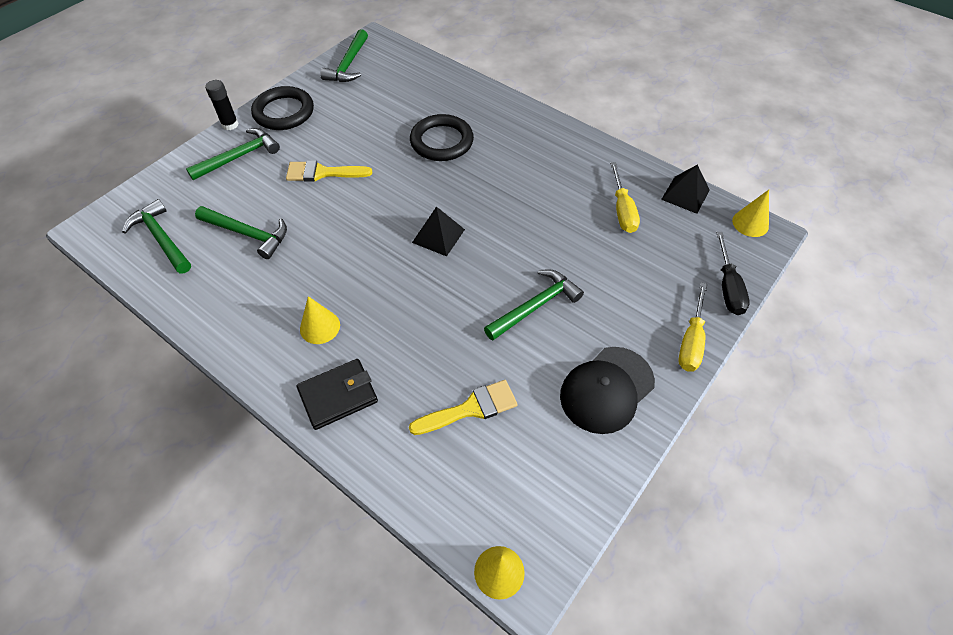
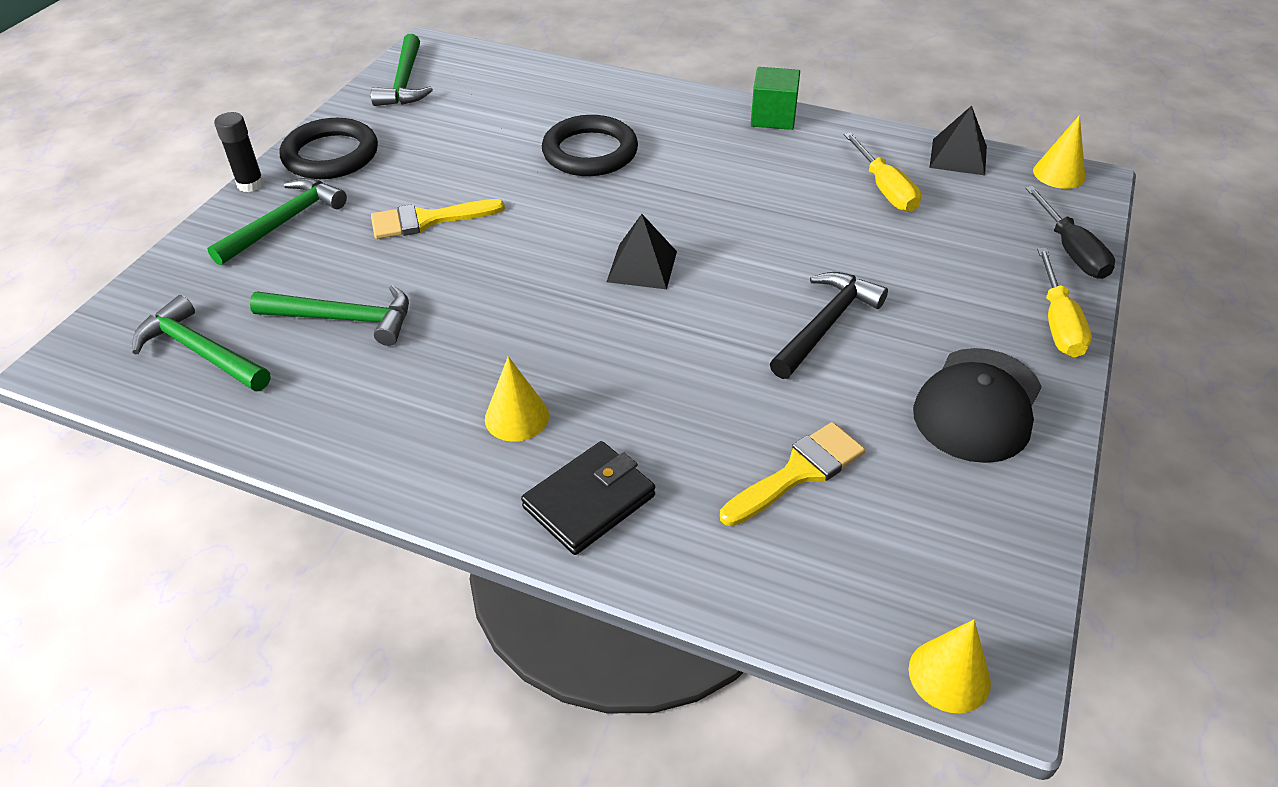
camera: 15 degrees left, 10 degrees down
green hammer [484,269,584,341] -> black hammer [770,272,888,379]
none -> green cube [751,67,800,130]

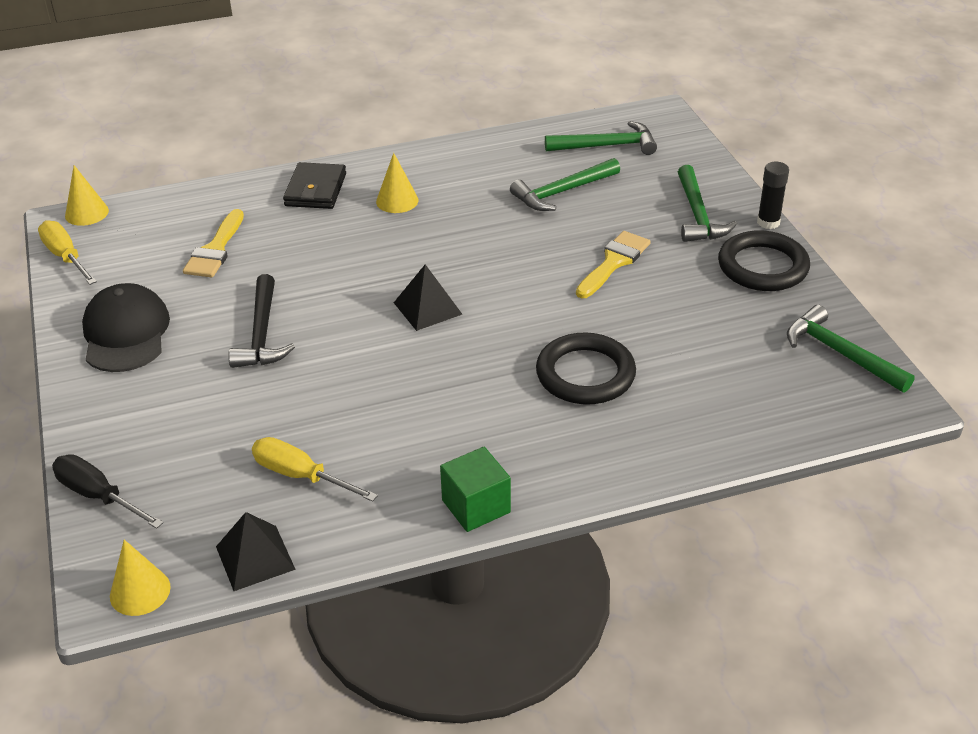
camera: 140 degrees right, 5 degrees down
yellow screwdriver [1037,248,1092,357] -> yellow screwdriver moved to [38,220,97,285]

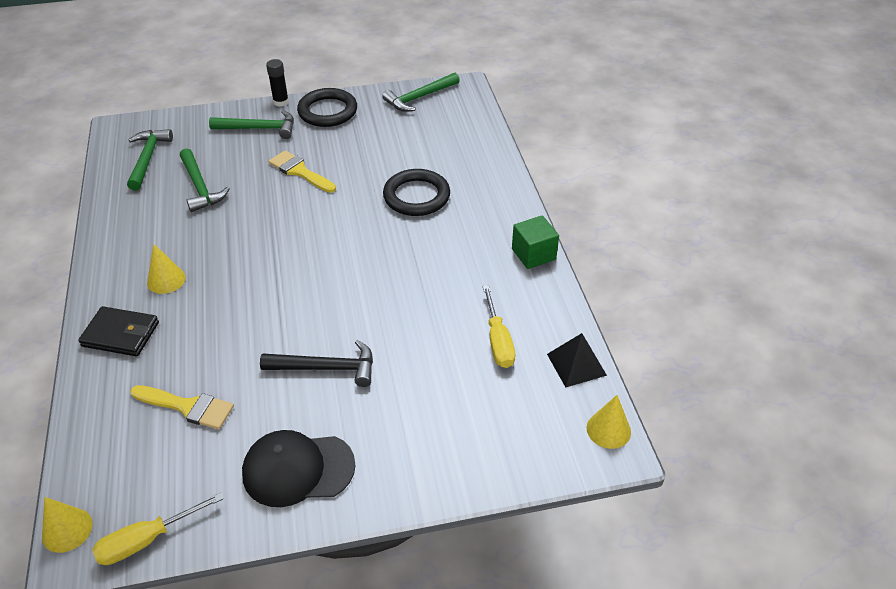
camera: 85 degrees left, 5 degrees up
black screwdriver [52,454,163,529] -> none
yellow screwdriver [252,437,378,502] -> yellow screwdriver turned 45 degrees counterclockwise [483,285,515,368]
black pyramid [394,264,462,331] -> none

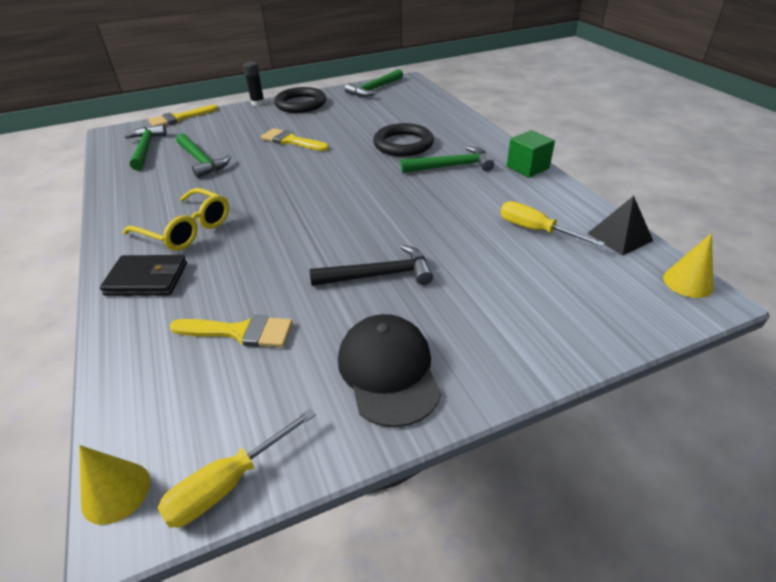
camera: 10 degrees left, 5 degrees down
yellow cone [147,244,186,294] -> yellow glasses [123,188,229,251]
green hammer [209,110,294,139] -> green hammer moved to [401,146,494,173]
black cap [242,430,356,507] -> black cap turned 90 degrees clockwise [338,314,441,428]
yellow screwdriver [483,285,515,368] -> yellow screwdriver turned 150 degrees clockwise [500,201,605,247]
none -> yellow brush [148,105,218,126]

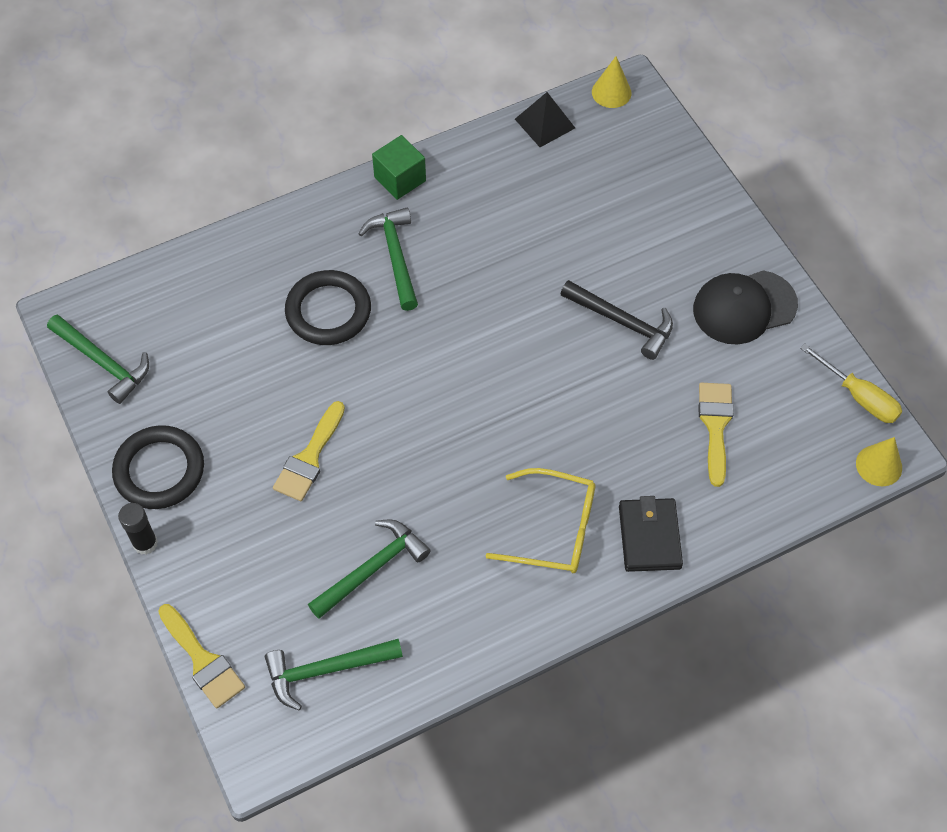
camera: 95 degrees left, 20 degrees up
yellow glasses [123,188,229,251] -> yellow glasses turned 75 degrees clockwise [485,468,595,573]
black hammer [309,245,433,286] -> black hammer turned 135 degrees clockwise [561,280,673,360]
yellow screwdriver [500,201,605,247] -> none

